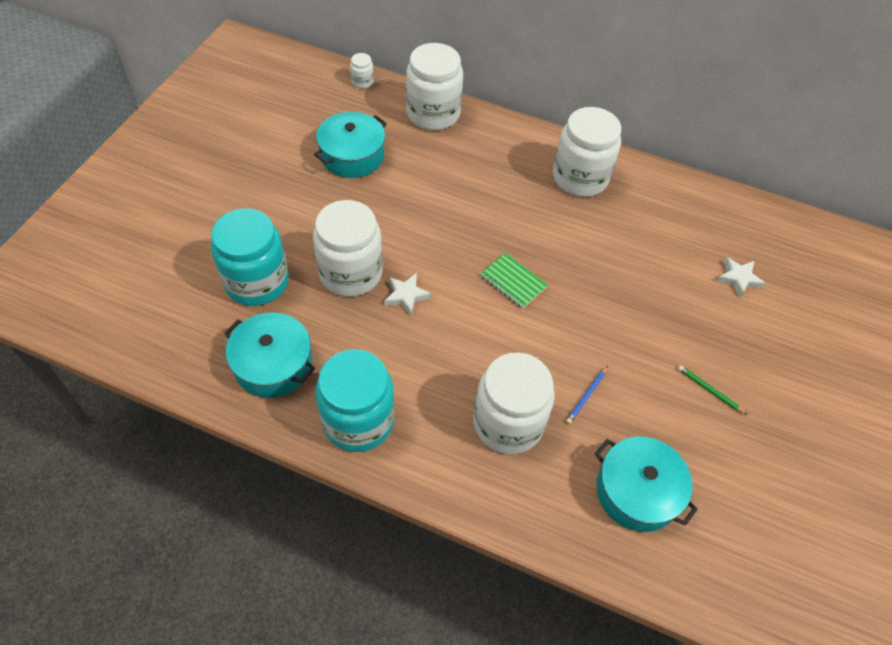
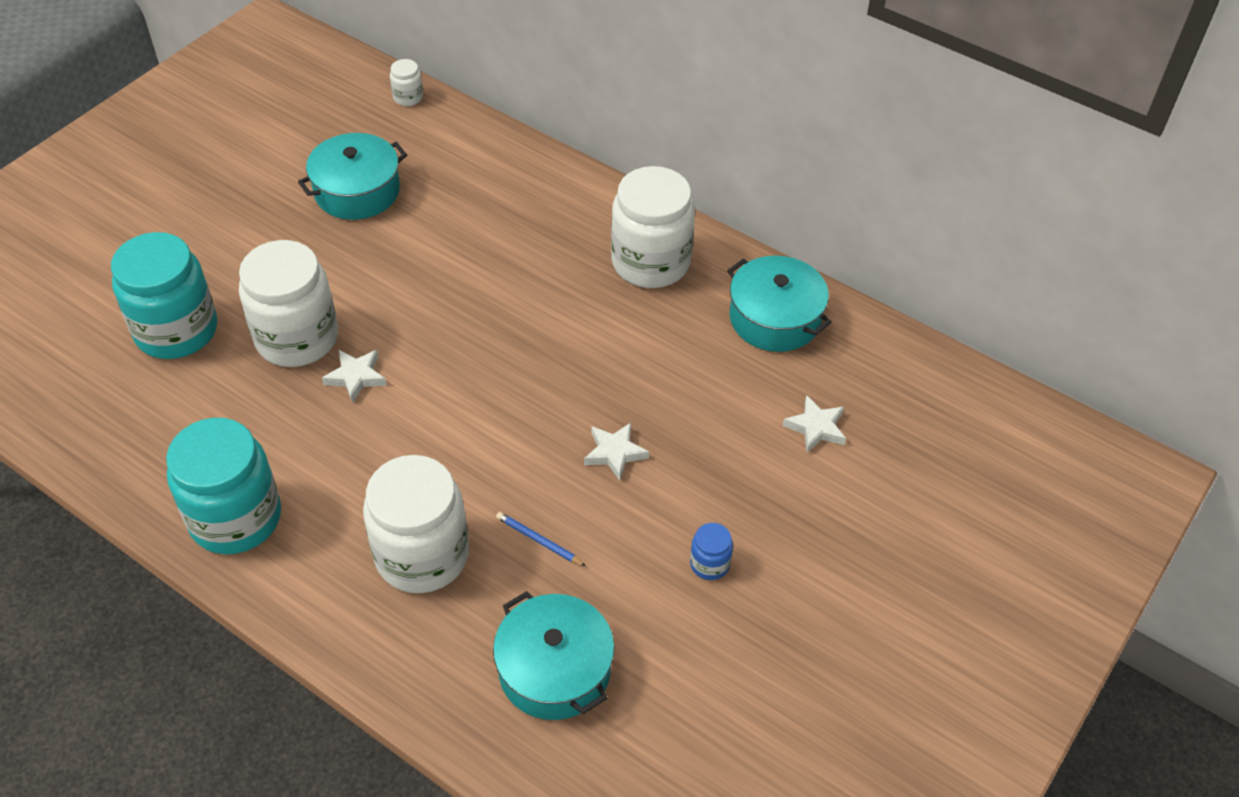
camera: 15 degrees right, 5 degrees down
turquoise pot [224,313,315,398] -> turquoise pot moved to [727,256,832,352]
white jar [406,43,463,130] -> none
green notebook [480,253,548,309] -> none
blue pencil [566,366,608,424] -> blue pencil turned 75 degrees clockwise [496,512,586,566]
green pencil [678,365,748,415] -> blue jar [690,523,733,580]
none -> white star [584,423,649,481]

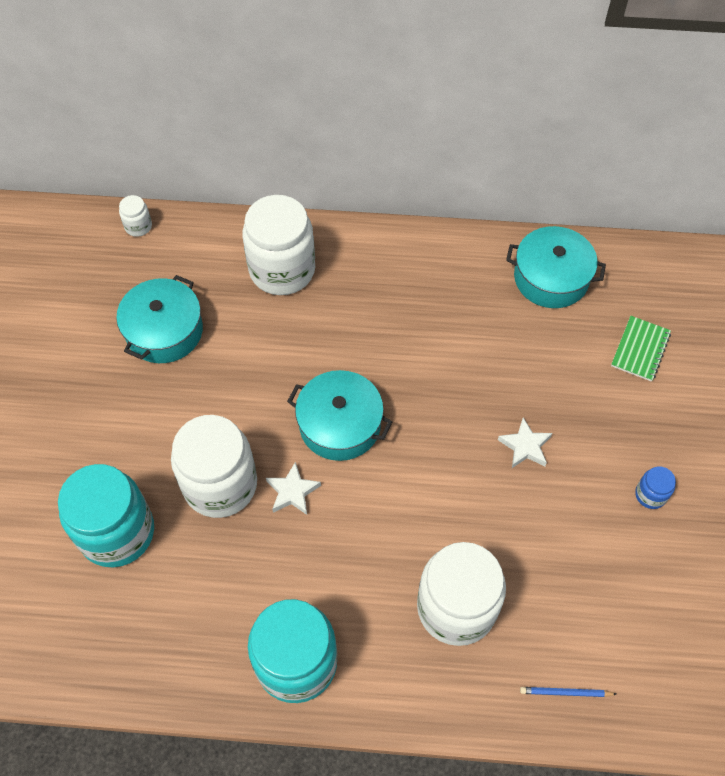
camera: 30 degrees left, 10 degrees up
turquoise pot [493,591,615,720] -> turquoise pot moved to [287,370,392,461]
blue pencil [496,512,586,566] -> blue pencil moved to [520,687,616,697]
white jar [611,166,695,288] -> white jar moved to [242,195,315,295]
white star [783,395,846,453] -> green notebook [611,316,671,382]

